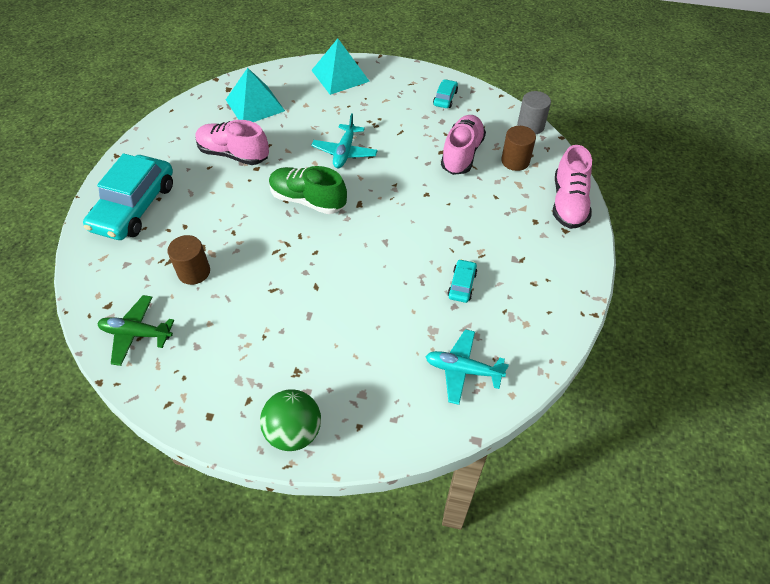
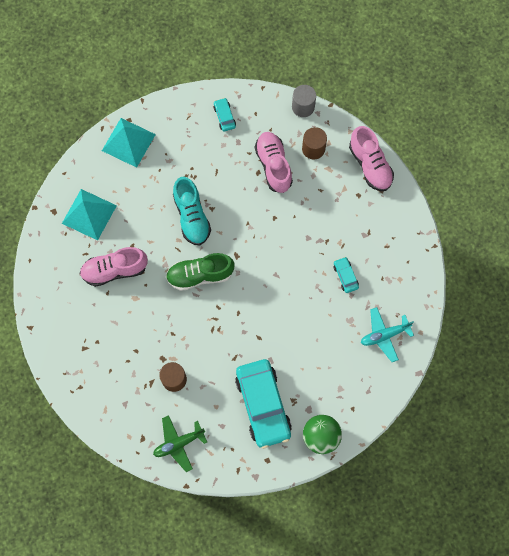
camera: 35 degrees left, 20 degrees up
turquoise car [83,153,173,240] -> turquoise car moved to [235,359,292,449]
turquoise plane [311,113,378,168] -> turquoise shoe [173,177,211,245]

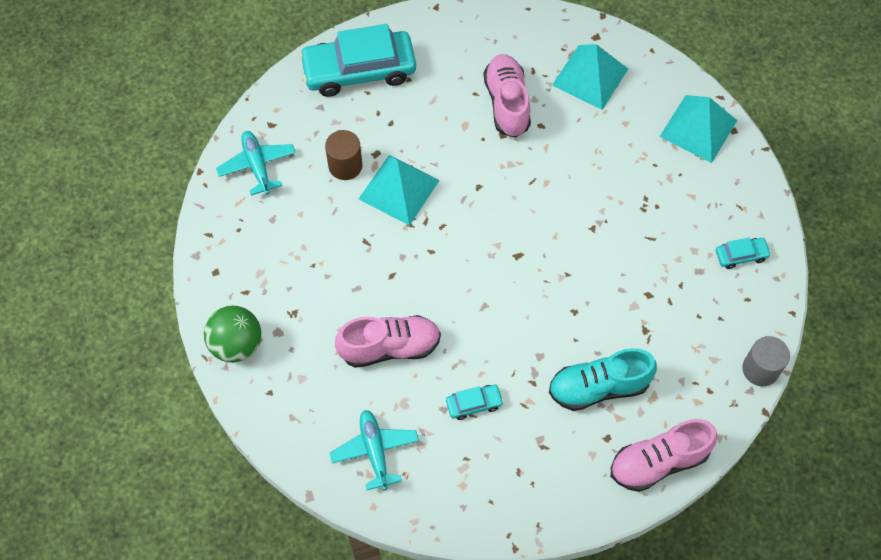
camera: 95 degrees right, 10 degrees down
green plane [153,415,207,472] -> turquoise plane [216,131,296,195]
green shoe [166,253,234,291] -> none
turquoise shoe [173,177,211,245] -> turquoise shoe moved to [549,348,657,411]
turquoise car [235,359,292,449] -> turquoise car moved to [299,24,416,97]
pink shoe [255,132,293,193] -> pink shoe moved to [335,315,441,368]
brown cylinder [302,127,327,160] -> none
none -> turquoise pyramid [359,155,440,226]

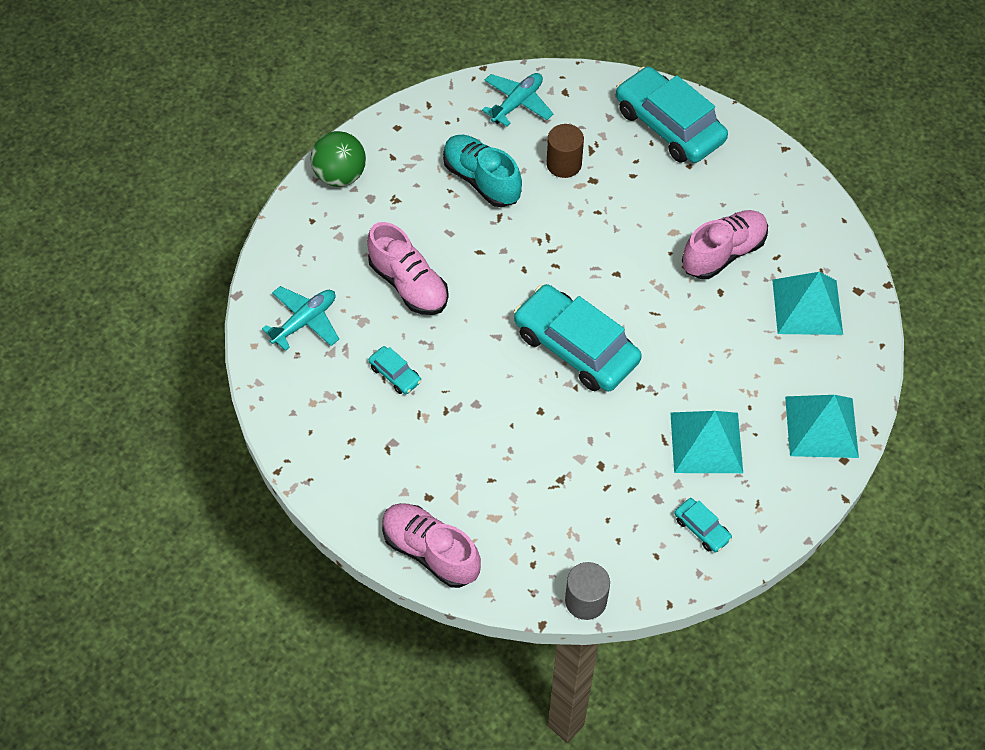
camera: 60 degrees right, 5 degrees down
turquoise pyramid [359,155,440,226] -> turquoise pyramid moved to [670,411,743,473]
turquoise shoe [549,348,657,411] -> turquoise shoe moved to [443,135,522,207]
none -> turquoise car [514,284,642,391]

